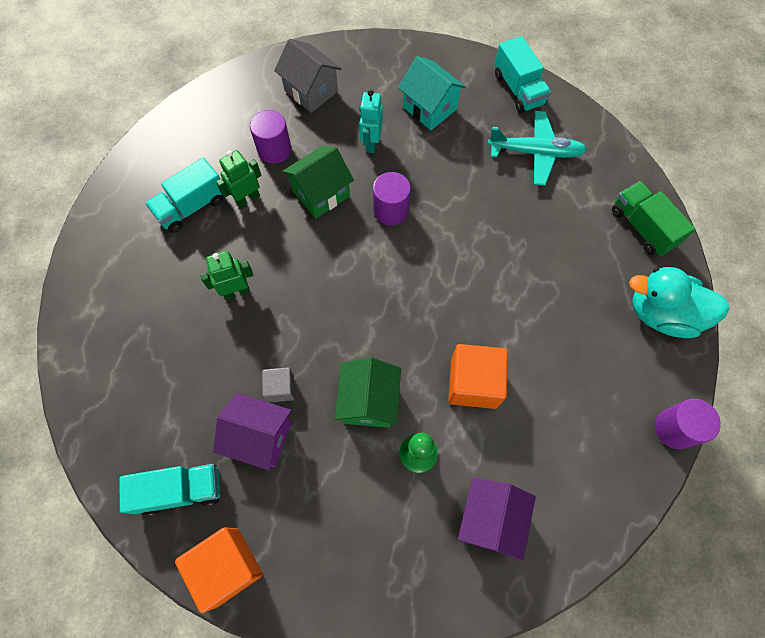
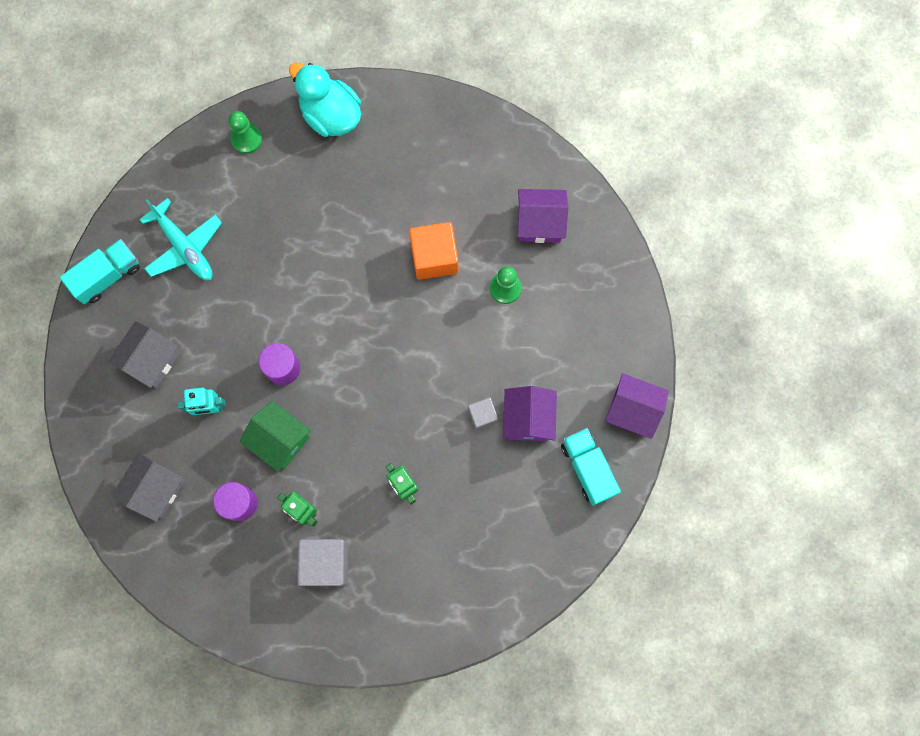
camera: 105 degrees left, 10 degrees up
turquoise truck [145,157,223,233] -> grey cube [297,539,348,586]
orange cube [175,527,263,613] -> purple house [605,373,669,439]
green house [335,357,401,428] -> none
turquoise house [398,56,466,130] -> grey house [108,321,180,388]
turquoise plane [488,111,587,186] -> turquoise plane turned 150 degrees clockwise [139,198,222,280]
green truck [612,181,695,256] -> green pawn [228,111,262,154]
turquoise duck [629,267,730,338] -> turquoise duck turned 135 degrees clockwise [289,62,361,137]
purple cylinder [655,399,721,449] -> none

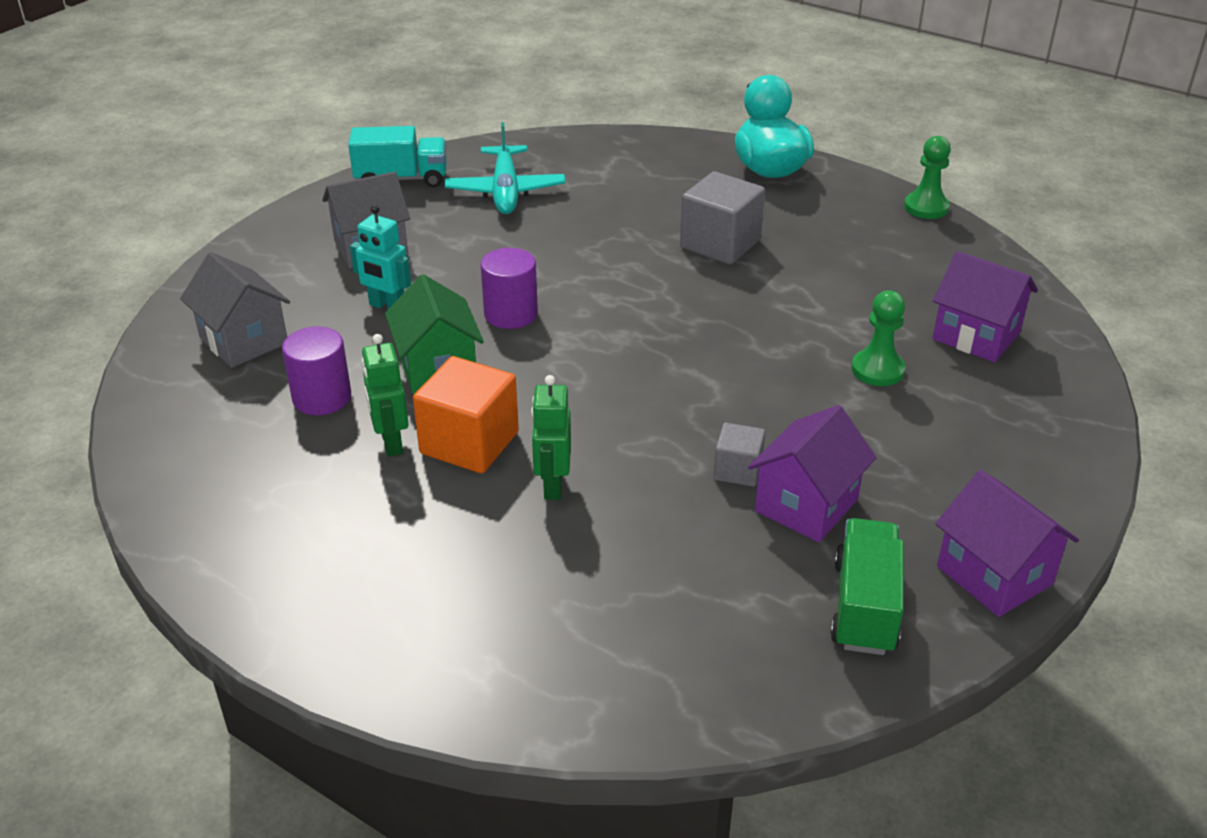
camera: 35 degrees right, 40 degrees down
grey house [112,452,185,522] -> grey house turned 75 degrees clockwise [180,252,290,368]
green pawn [228,111,262,154] -> green pawn moved to [904,136,951,219]
grey cube [297,539,348,586] -> grey cube moved to [680,171,765,265]
orange cube [409,222,458,280] -> orange cube moved to [413,356,519,473]
turquoise truck [561,428,621,506] -> green truck [830,518,904,655]

